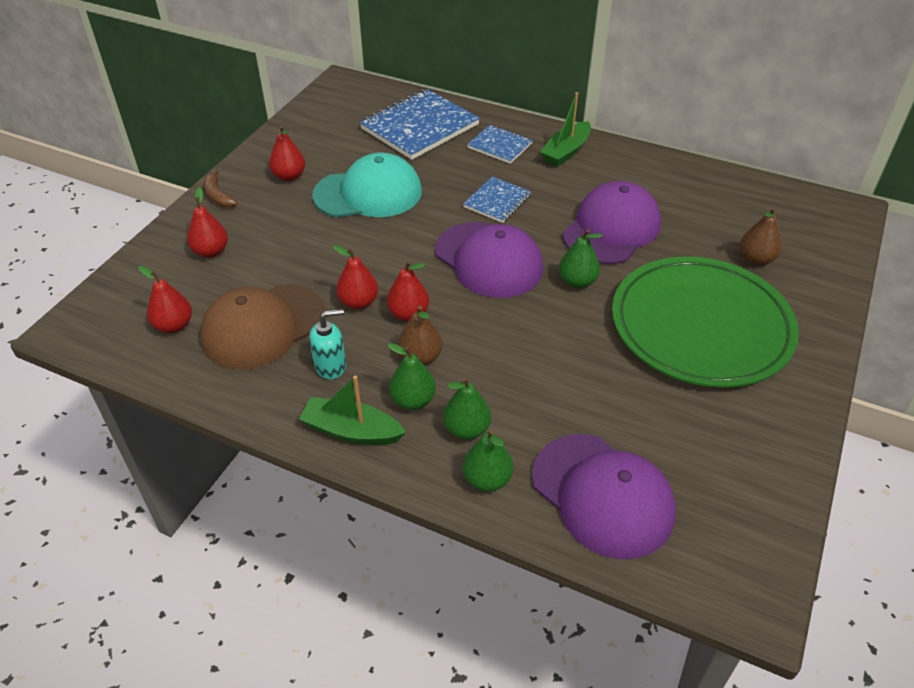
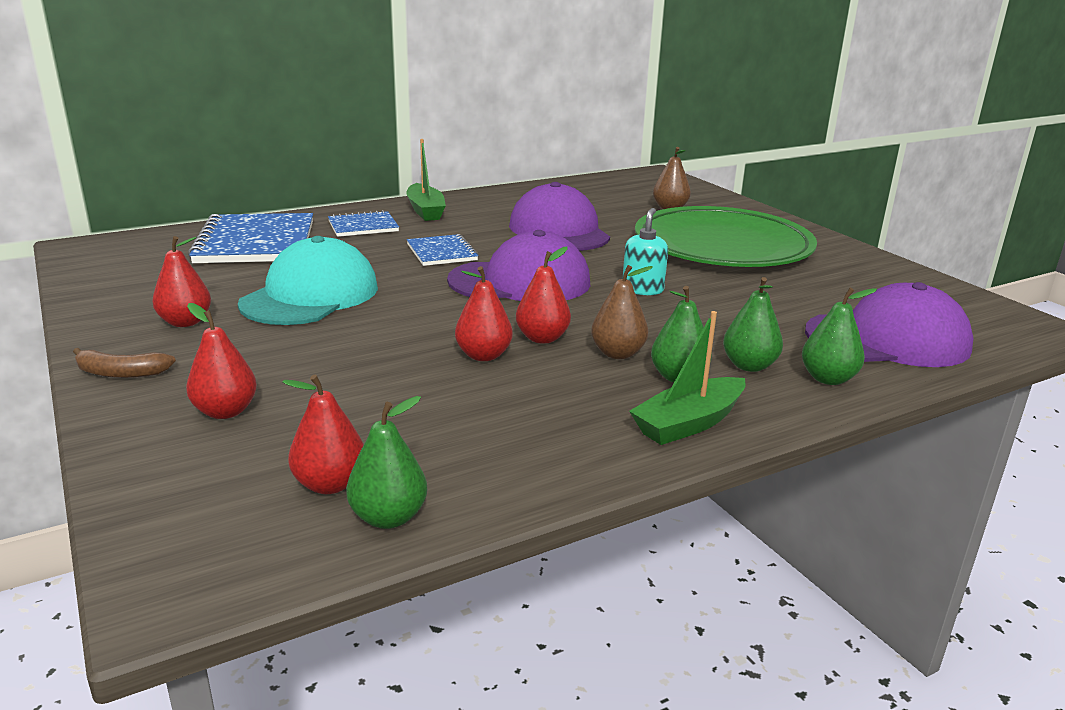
camera: 55 degrees left, 20 degrees down
brown cap [200,284,326,369] -> none
turquoise soap dispenser [309,309,346,379] -> turquoise soap dispenser moved to [623,208,668,295]
green pear [559,229,603,288] -> green pear moved to [346,396,427,529]

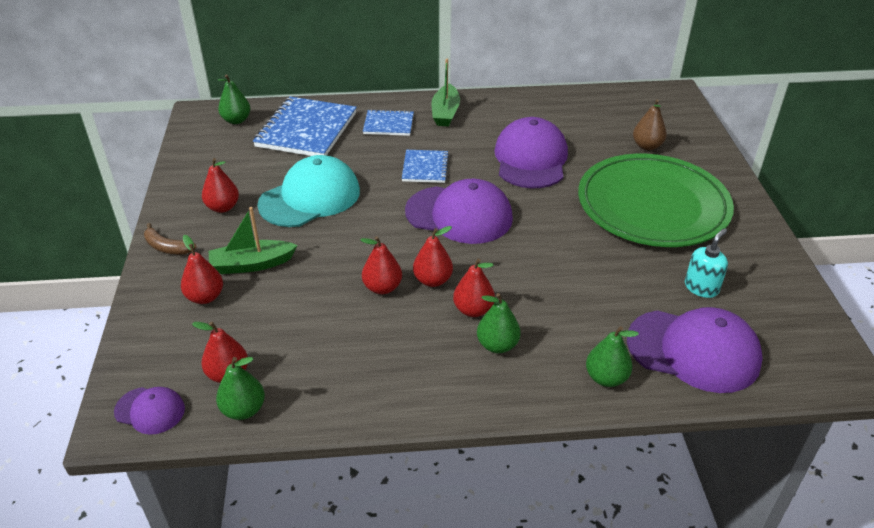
camera: 25 degrees right, 15 degrees up
brown pear [591,265,653,359] -> red pear [453,259,495,317]
turquoise soap dispenser [623,208,668,295] -> turquoise soap dispenser moved to [685,228,728,298]
green boat [629,311,746,445] -> green boat moved to [209,207,298,274]
green pear [723,277,783,372] -> green pear moved to [217,74,250,124]
none -> purple cap [114,387,185,435]

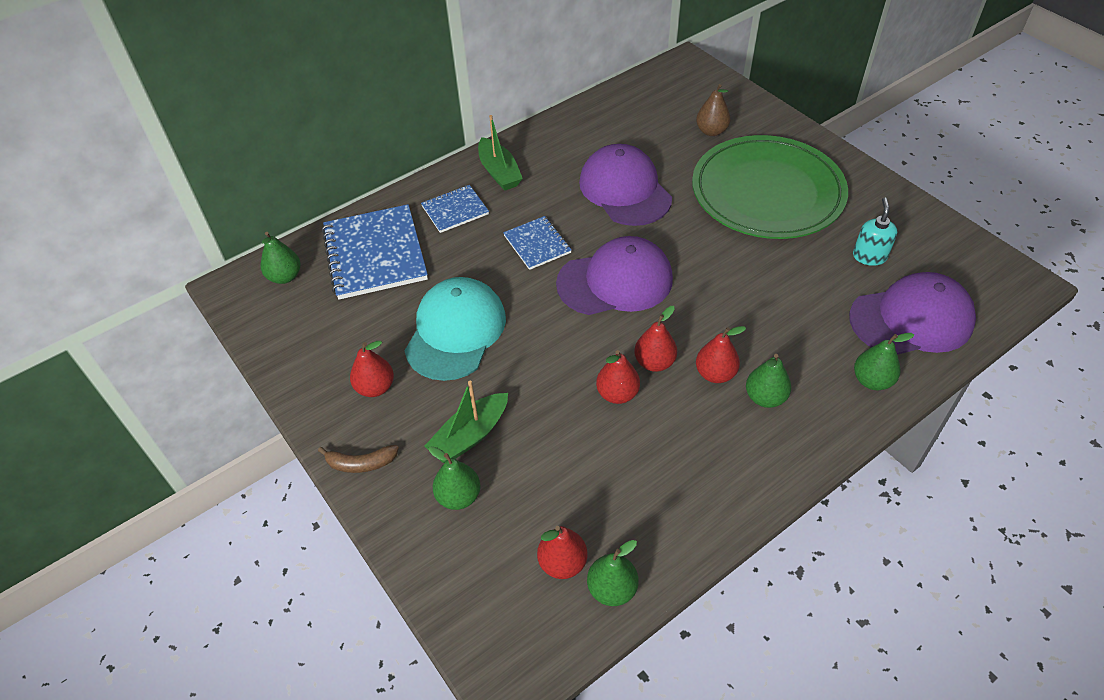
camera: 30 degrees left, 10 degrees up
purple cap [114,387,185,435] -> none
red pear [181,235,223,304] -> green pear [429,446,480,510]

